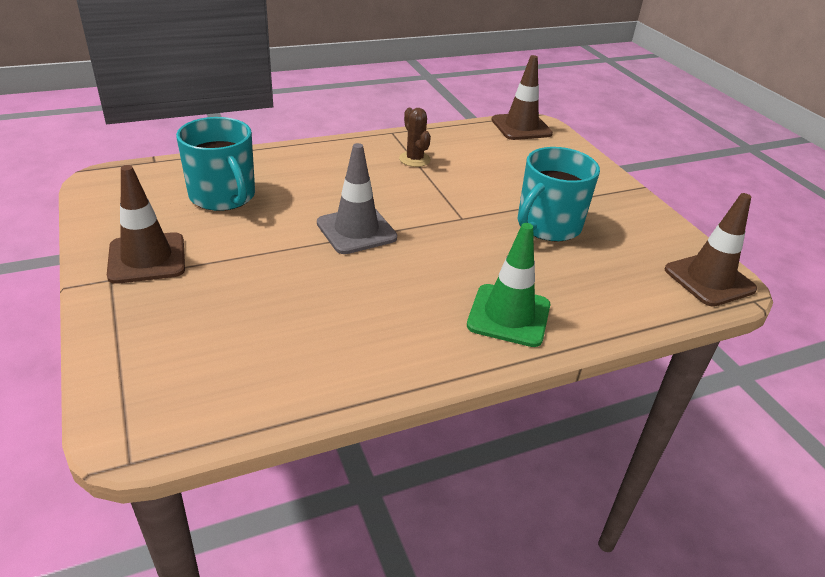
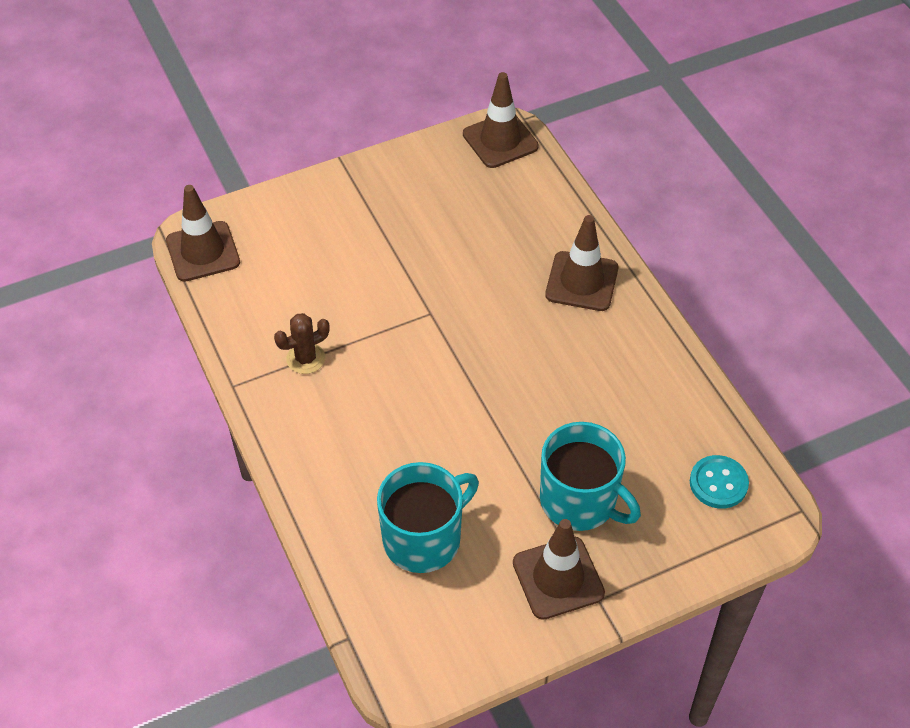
camera: 90 degrees left, 15 degrees up
grey traffic cone [317,143,397,254] -> none
green traffic cone [467,223,550,347] -> brown traffic cone [545,215,618,311]
turquoise mug [518,147,600,241] -> turquoise mug moved to [540,422,641,531]
none -> turquoise button [690,455,749,509]

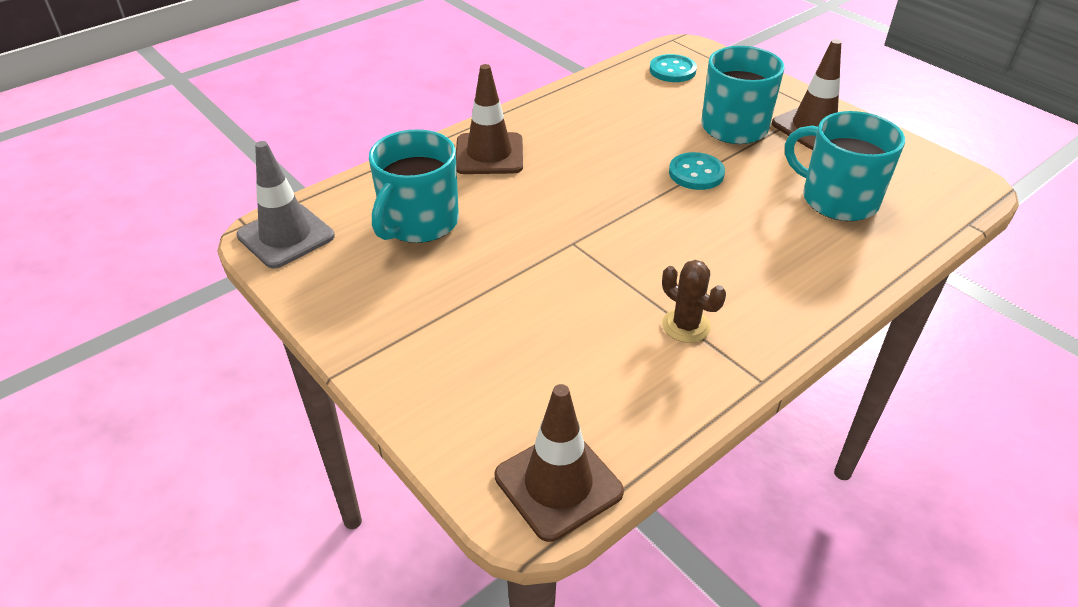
camera: 105 degrees left, 10 degrees down
brown traffic cone [463,72,539,168] -> grey traffic cone [236,141,335,269]
none -> turquoise mug [369,129,459,243]
none -> turquoise button [669,152,725,190]

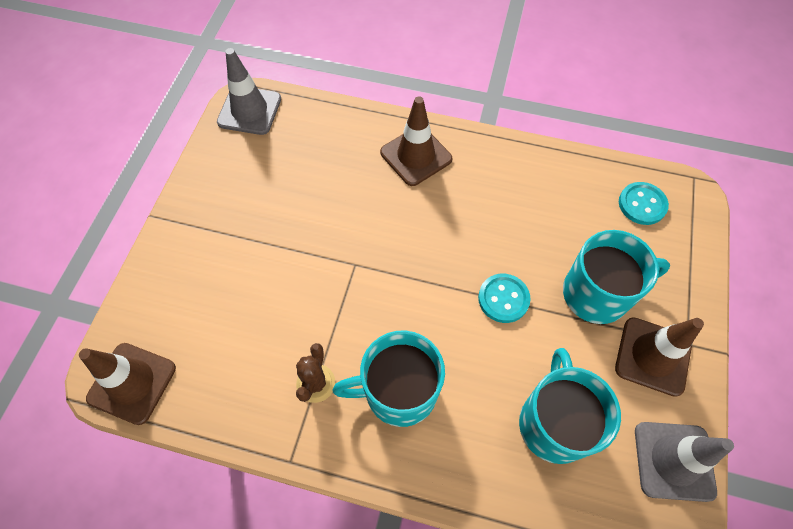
camera: 55 degrees right, 20 degrees up
turquoise mug [369,129,459,243] -> turquoise mug moved to [332,331,445,427]
none -> grey traffic cone [635,422,734,502]

